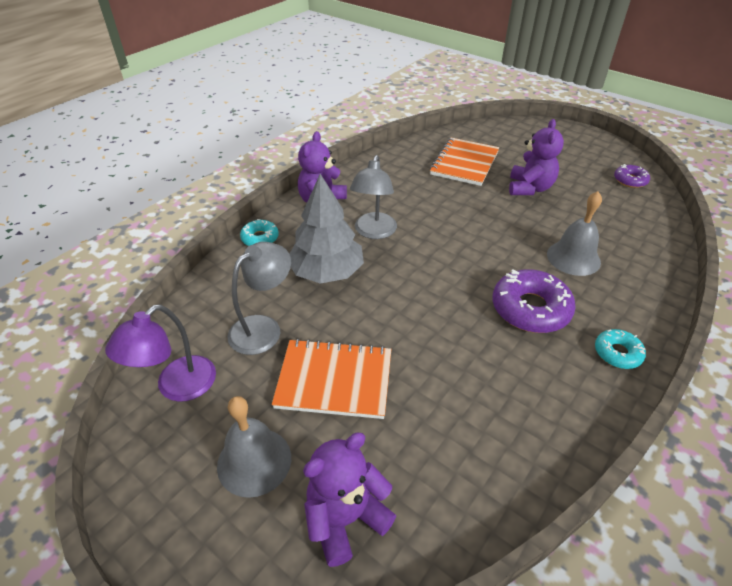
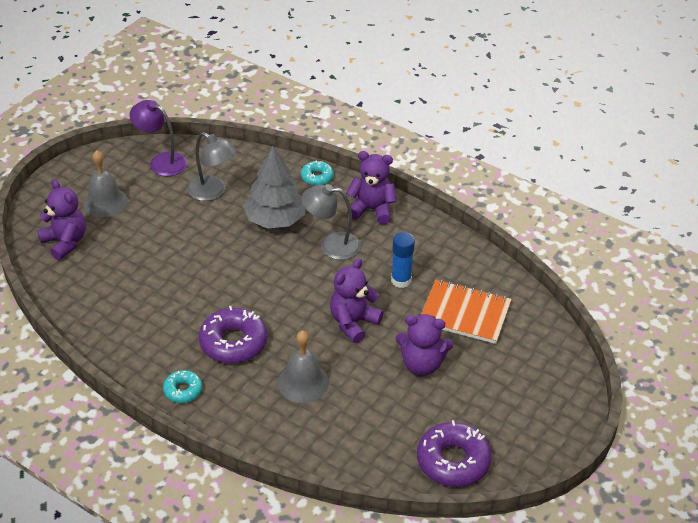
camera: 85 degrees right, 0 degrees up
orange notebook [272,339,392,419] -> none
purple donut [614,164,650,188] -> purple donut [417,420,492,487], size x1.82
none -> purple teddy bear [330,258,383,343]
none -> blue glue stick [391,232,415,288]

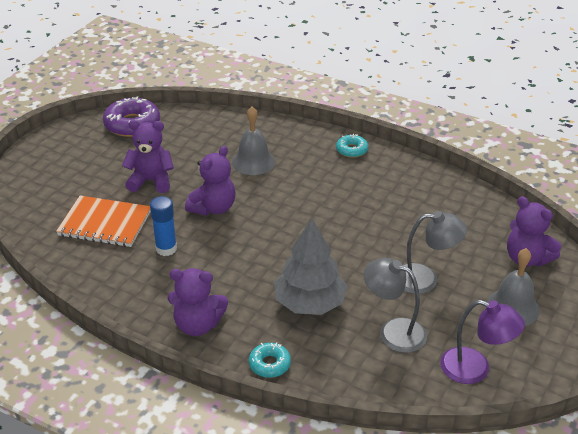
camera: 175 degrees right, 5 degrees down
purple donut [199,306,267,364] -> none
grey lamp [301,184,361,260] -> grey lamp moved to [403,211,467,294]

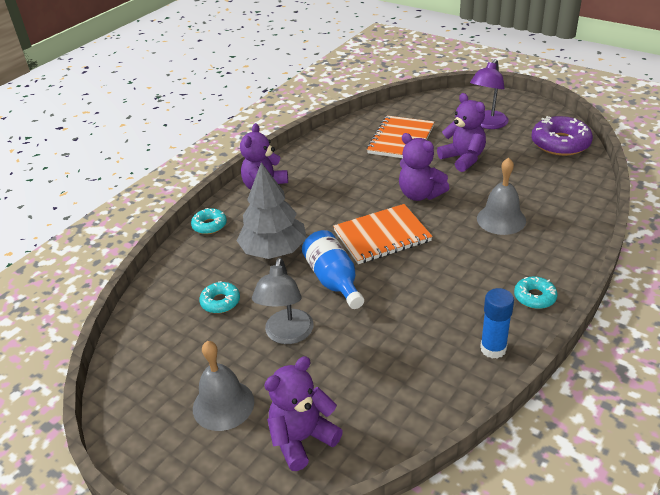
camera: 100 degrees right, 0 degrees up
purple teddy bear [122,120,174,193] -> purple teddy bear turned 45 degrees counterclockwise [437,93,486,172]
blue glue stick [150,196,177,256] -> blue glue stick moved to [480,288,514,359]
grey lamp [364,258,427,353] -> turquoise donut [199,281,240,313]
purple lamp [440,300,525,384] -> purple lamp moved to [470,59,508,129]
none -> blue bottle [302,230,364,309]
none -> orange notebook [333,204,433,264]

